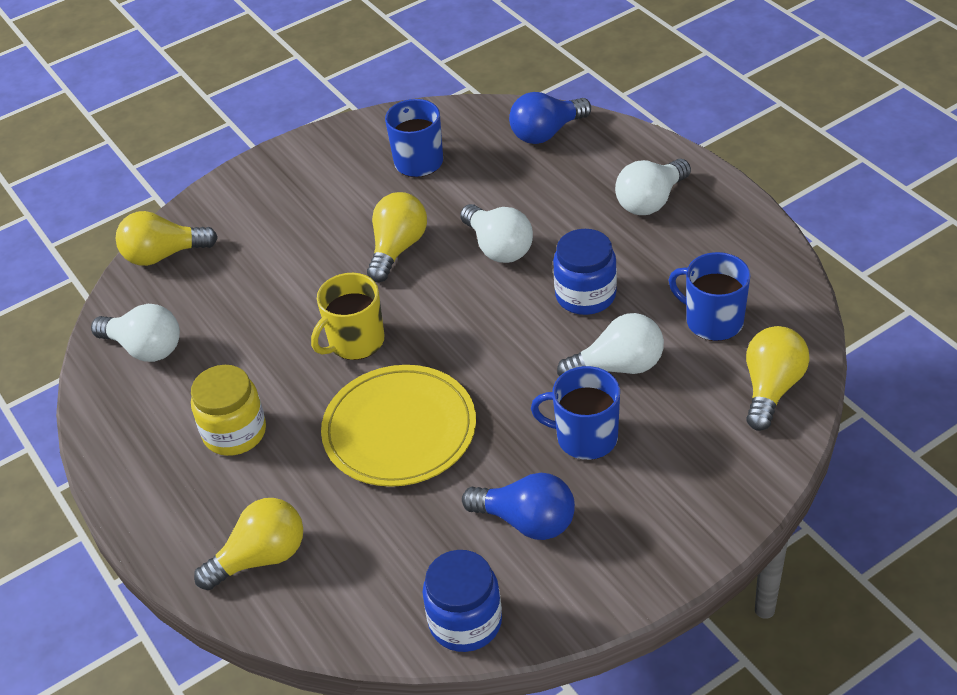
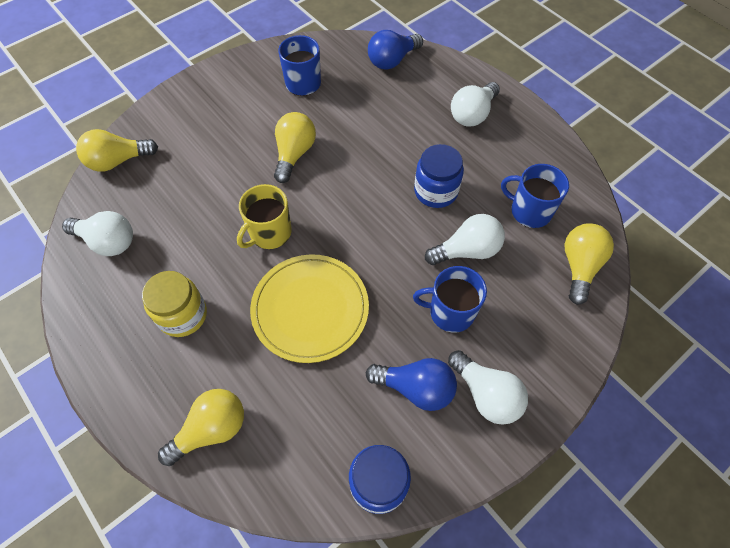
camera: 10 degrees left, 15 degrees up
white light bulb [460,204,533,263] -> white light bulb moved to [448,350,528,425]

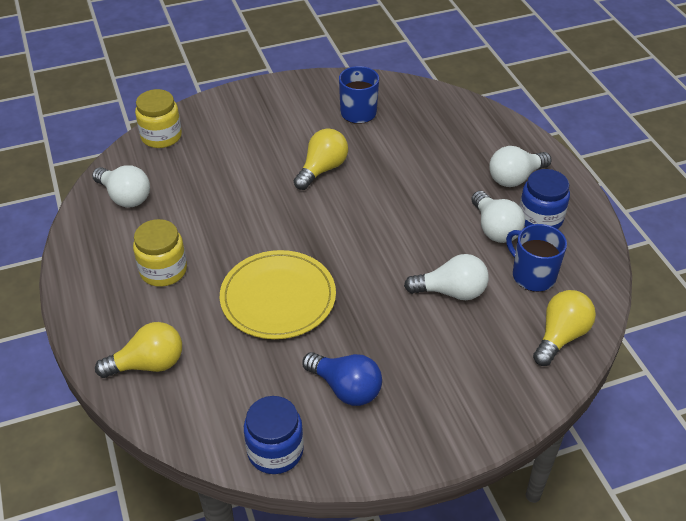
camera: 20 degrees right, 15 degrees down
yellow light bulb [76,129,158,172] -> yellow jar [135,89,182,148]
yellow mug [237,184,292,249] -> none
blue light bulb [368,30,423,70] -> none
blue mug [413,266,487,332] -> none
blue jar [414,144,464,208] -> blue jar moved to [519,169,570,229]
white light bulb [448,350,528,425] -> white light bulb moved to [471,191,525,243]

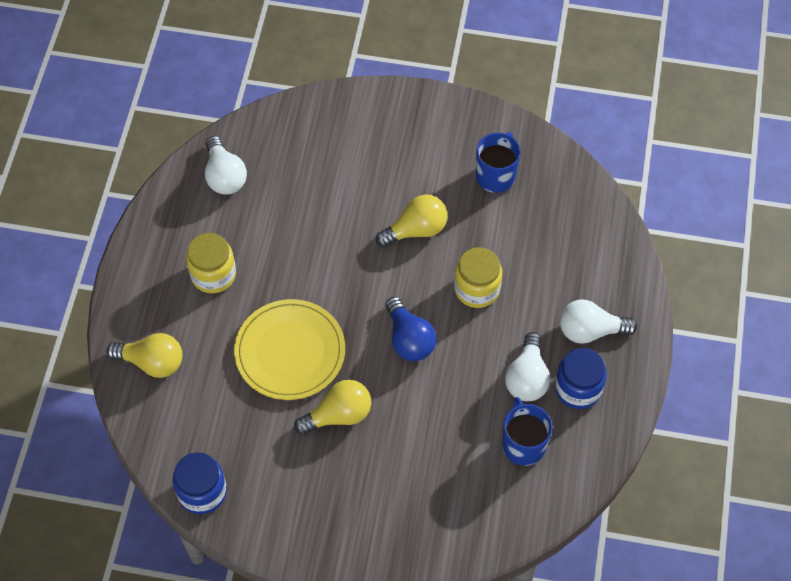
camera: 30 degrees right, 15 degrees up
yellow jar [135,89,182,148] -> yellow jar moved to [454,247,502,308]
blue light bulb [302,352,382,406] -> blue light bulb moved to [385,297,436,361]
white light bulb [404,254,489,300] -> none
yellow light bulb [533,290,596,366] -> yellow light bulb moved to [294,380,371,435]

